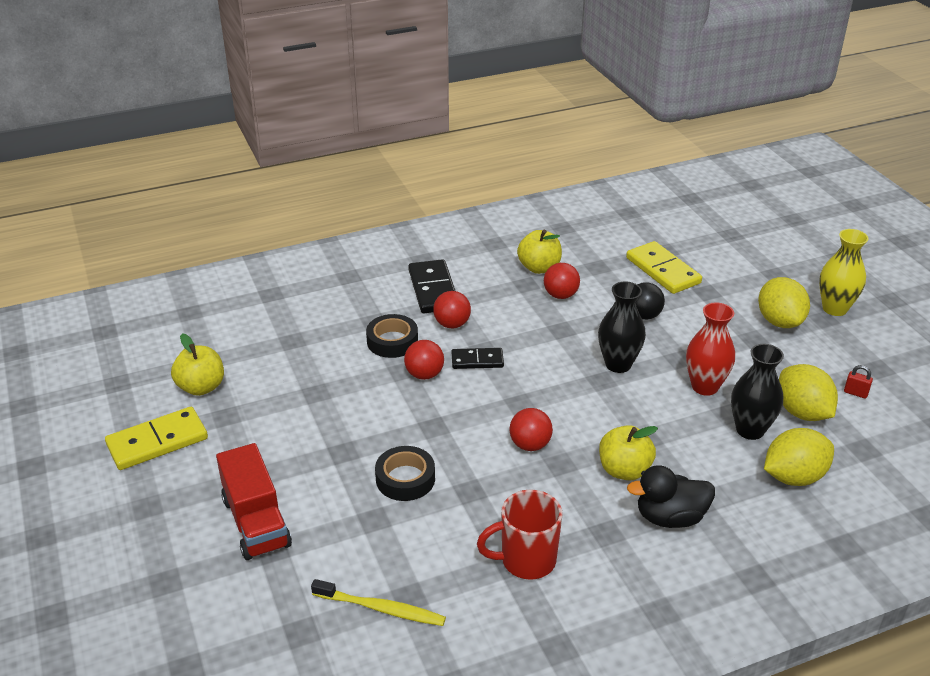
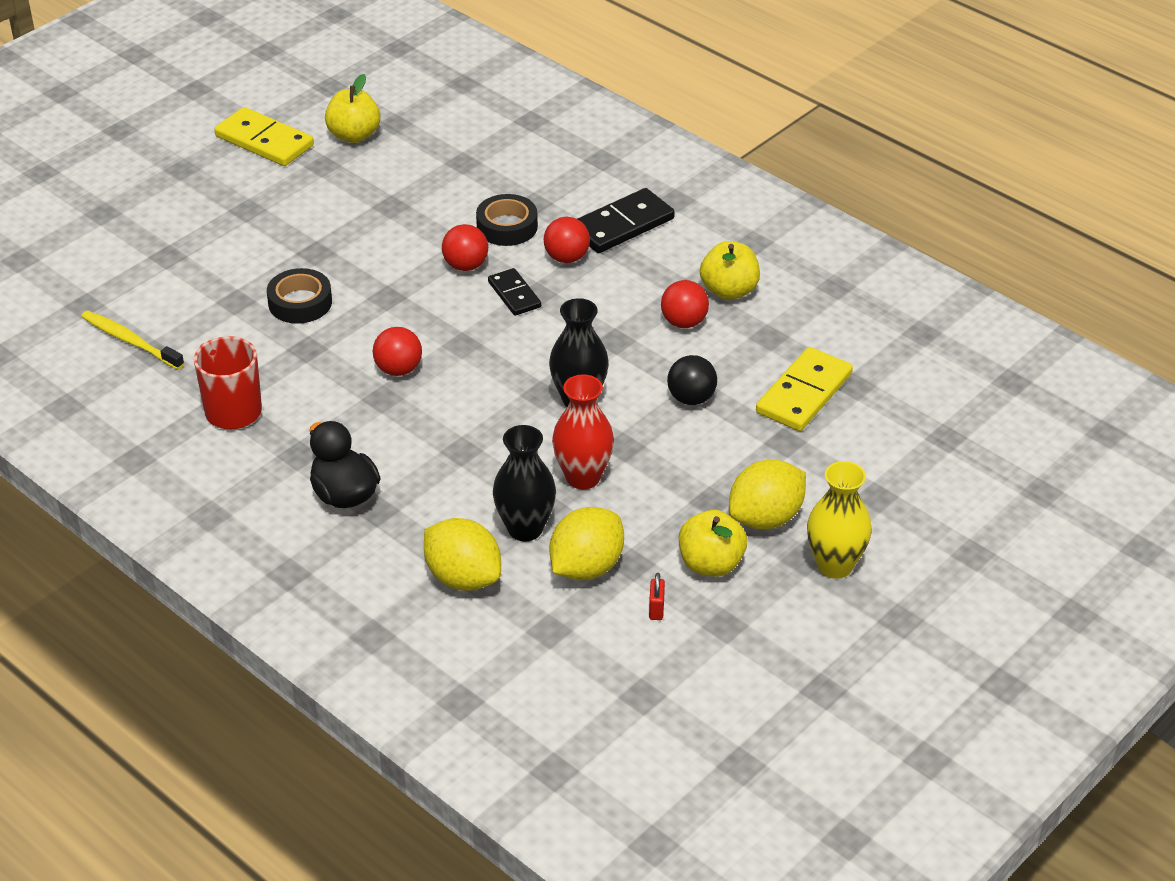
camera: 65 degrees right, 5 degrees up
red truck [216,443,292,560] -> none
yellow toothbrush [311,579,446,626] -> yellow toothbrush turned 135 degrees clockwise [81,310,184,370]
yellow apple [599,425,658,481] -> yellow apple moved to [679,510,747,577]

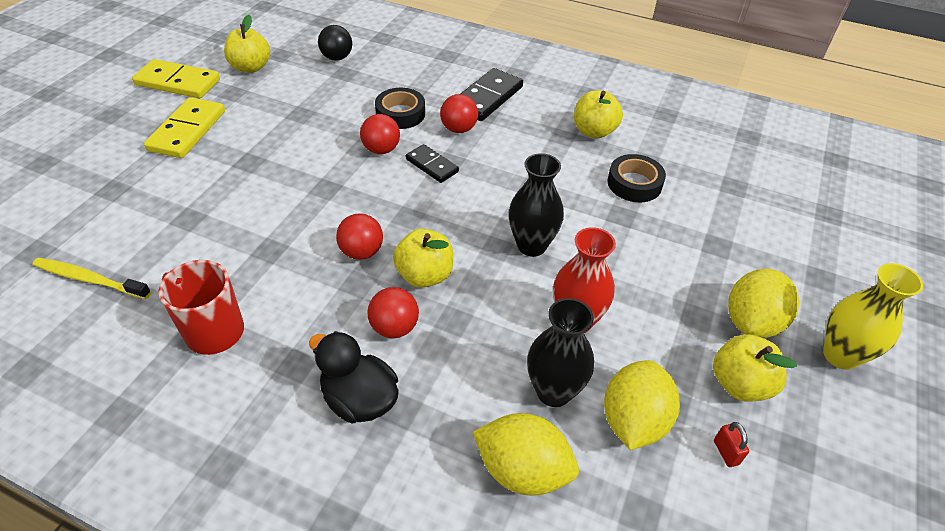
camera: 20 degrees left, 5 degrees up
black tape [267,268,332,324] -> black tape moved to [607,154,666,202]
red ball [661,280,709,328] -> red ball moved to [368,287,419,338]
black ball [667,355,717,405] -> black ball moved to [318,25,352,61]
yellow domino [756,347,853,431] -> yellow domino moved to [144,97,225,158]
none -> yellow apple [393,229,454,287]

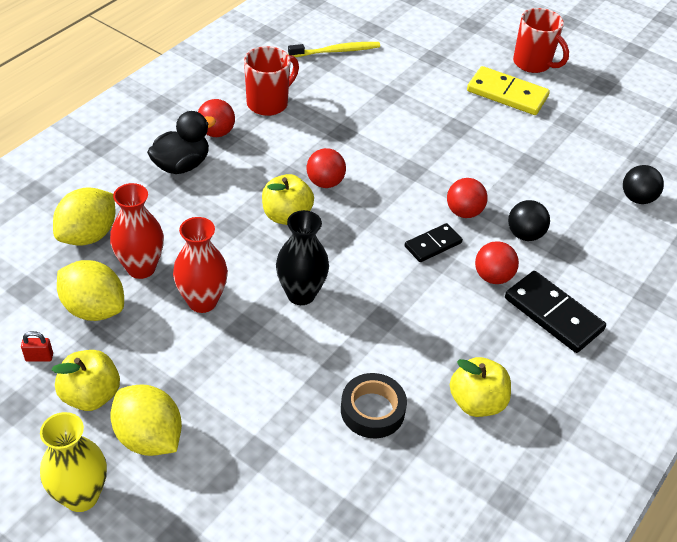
camera: 100 degrees right, 0 degrees up
yellow toothbrush [32,258,151,299] -> yellow toothbrush turned 45 degrees clockwise [288,42,380,57]
yellow domino [132,59,220,98] -> none
yellow apple [224,15,270,73] -> none
red ball [368,287,419,338] -> red ball moved to [198,99,235,137]
black tape [375,88,425,129] -> black ball [508,200,550,241]
black vase [527,298,594,407] -> red vase [110,183,164,279]
none -> red mug [513,8,569,73]

